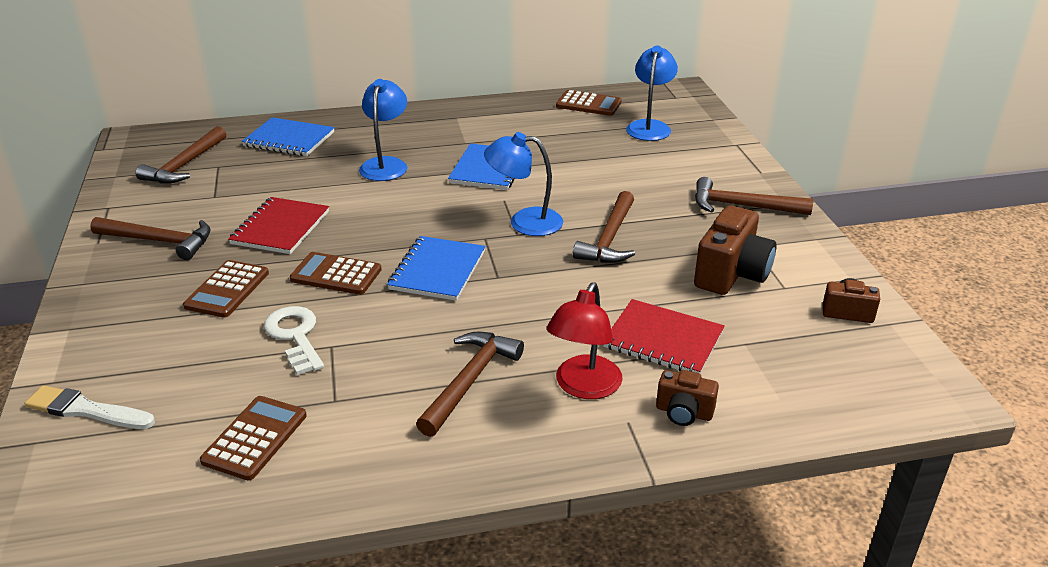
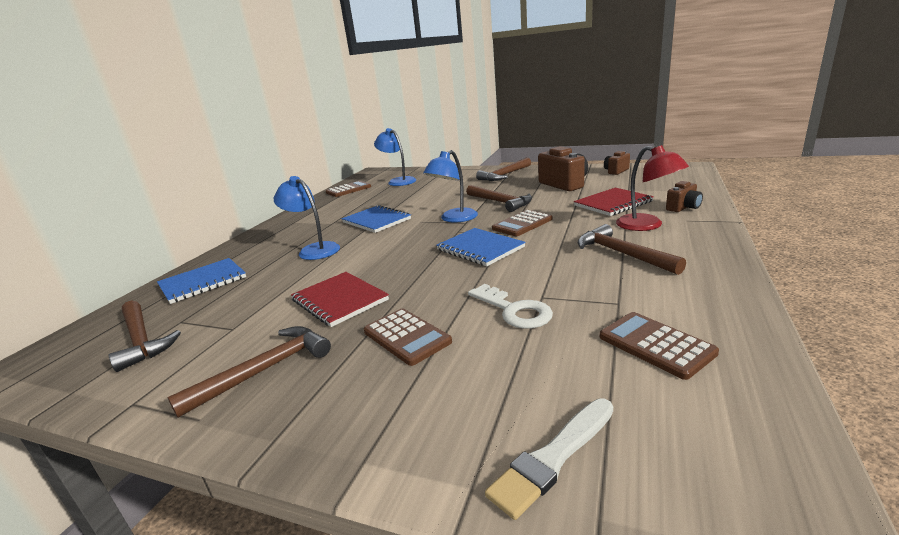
camera: 55 degrees left, 10 degrees down
white key [264,306,324,375] -> white key turned 135 degrees counterclockwise [468,284,553,329]
brown calculator [290,252,382,295] -> brown calculator moved to [492,210,553,236]

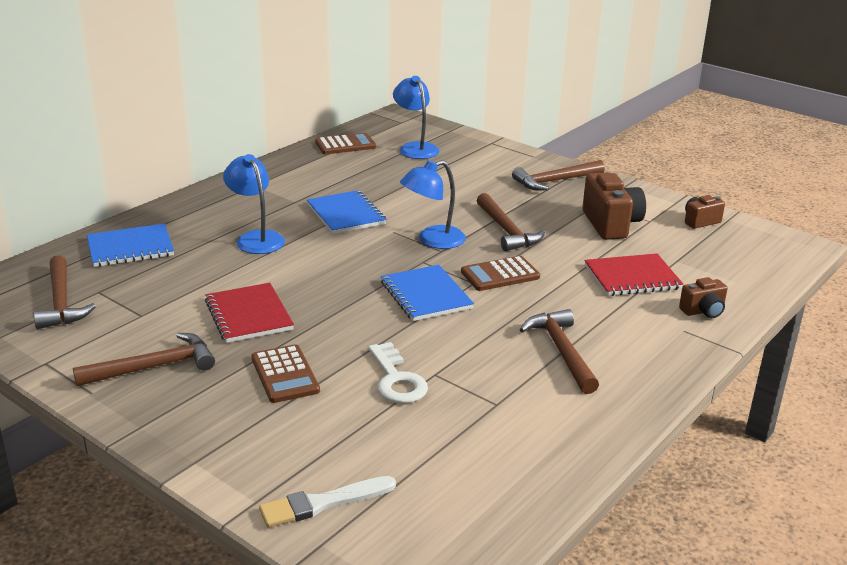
camera: 15 degrees right, 5 degrees up
brown calculator [600,312,719,380] -> none
red lamp [616,145,689,231] -> none

